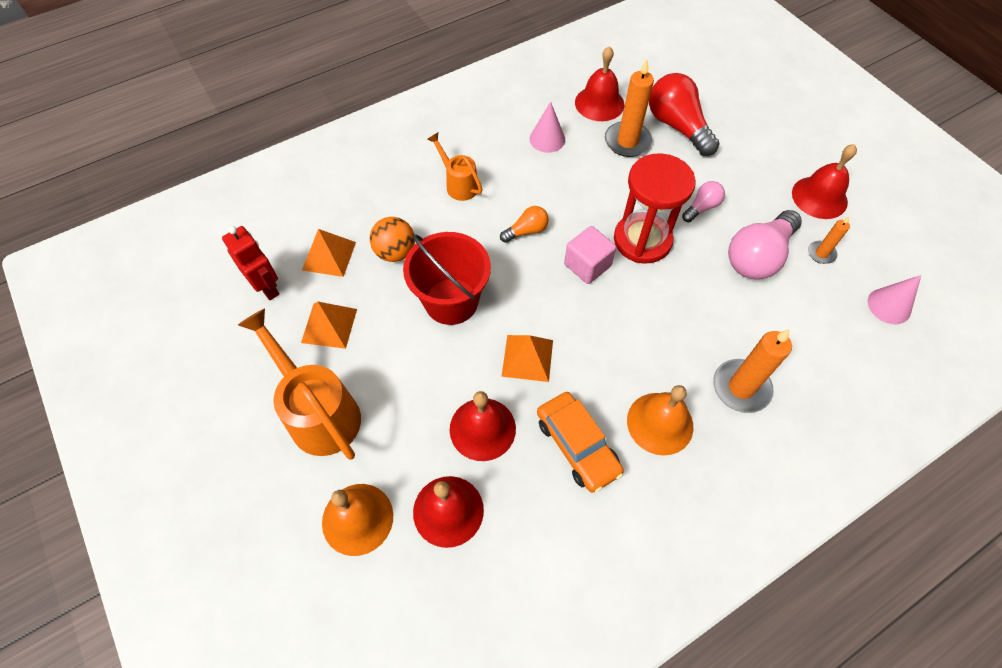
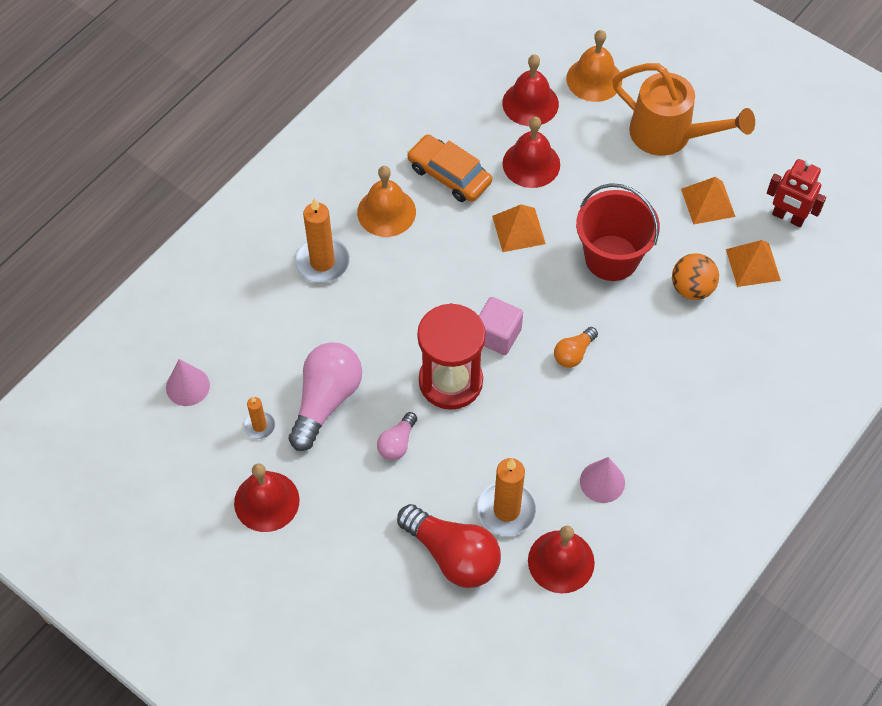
camera: 160 degrees right, 0 degrees up
orange watering can [428,133,483,201] -> none

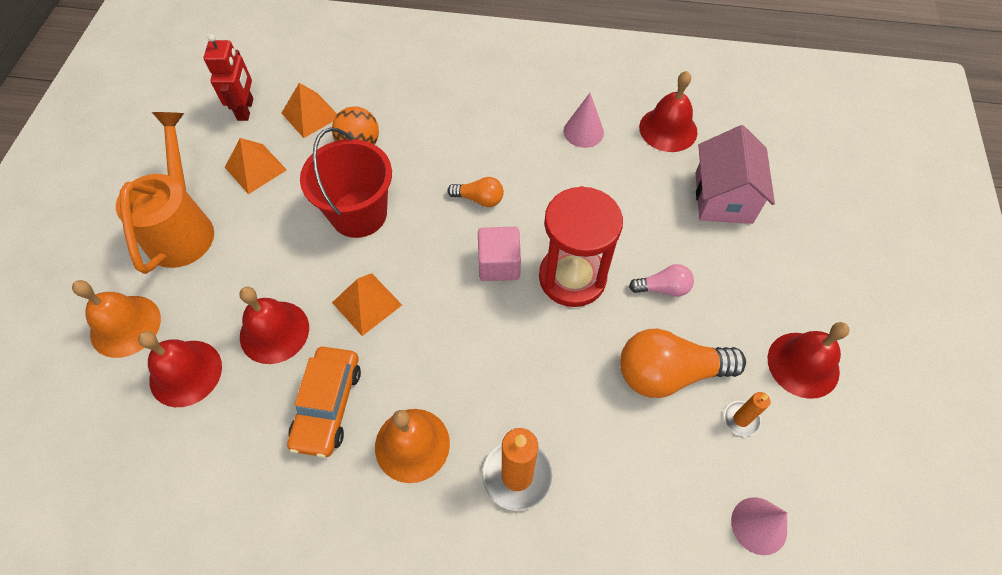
camera: 120 degrees left, 0 degrees up
pink light bulb [289,342,362,451] -> orange light bulb [620,328,746,398]
red light bulb [397,504,501,588] -> pink house [696,125,775,224]
orange candle [477,458,537,536] -> none

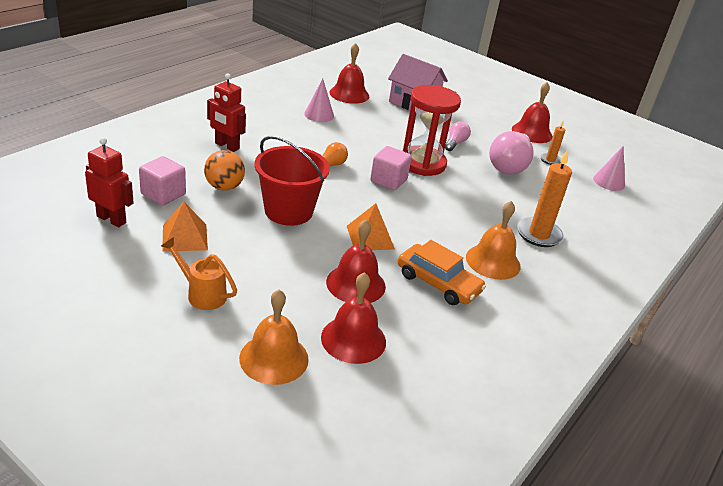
camera: 65 degrees left, 25 degrees down
orange watering can [116,112,214,274] -> orange watering can [161,237,237,310], size x0.56
orange pyramid [282,83,337,138] -> pink cube [139,156,186,206]
orange light bulb [620,328,746,398] -> pink light bulb [489,131,534,175]
none -> red robot [207,73,246,152]

